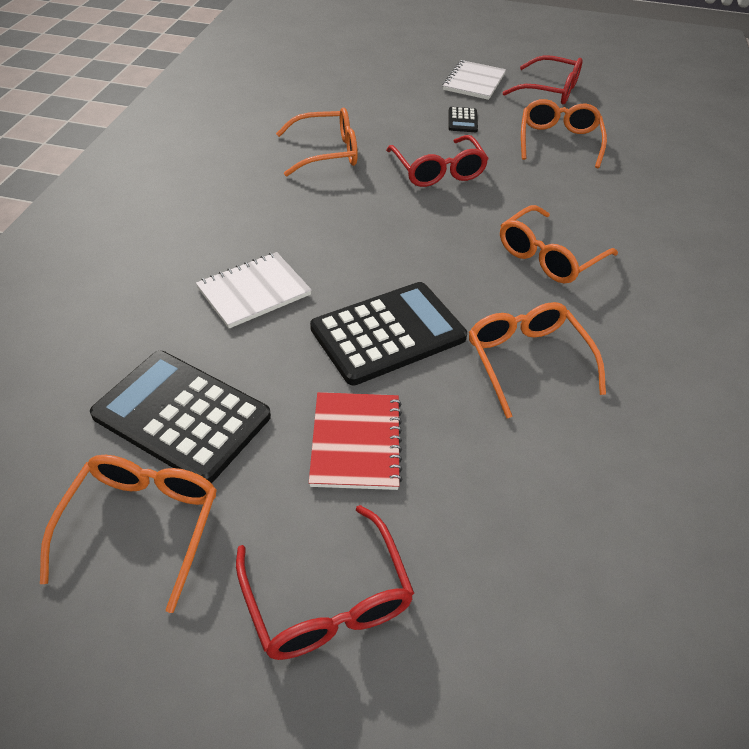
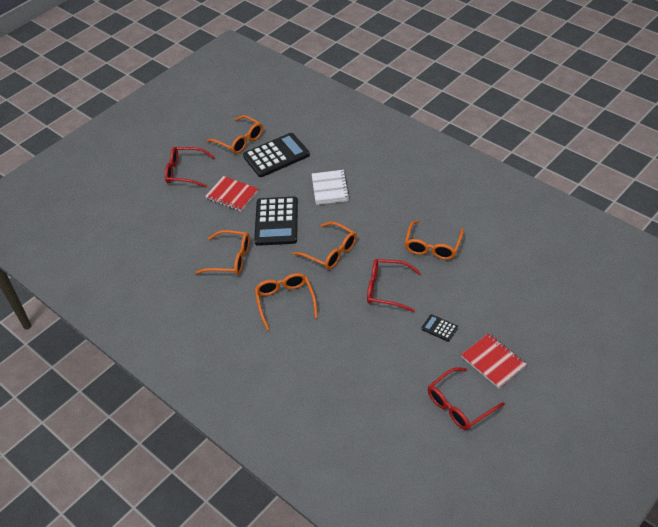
camera: 125 degrees right, 0 degrees up
white notebook [442,60,506,100] -> red notebook [461,333,527,388]
orange glasses [521,99,607,168] -> orange glasses moved to [293,222,357,269]

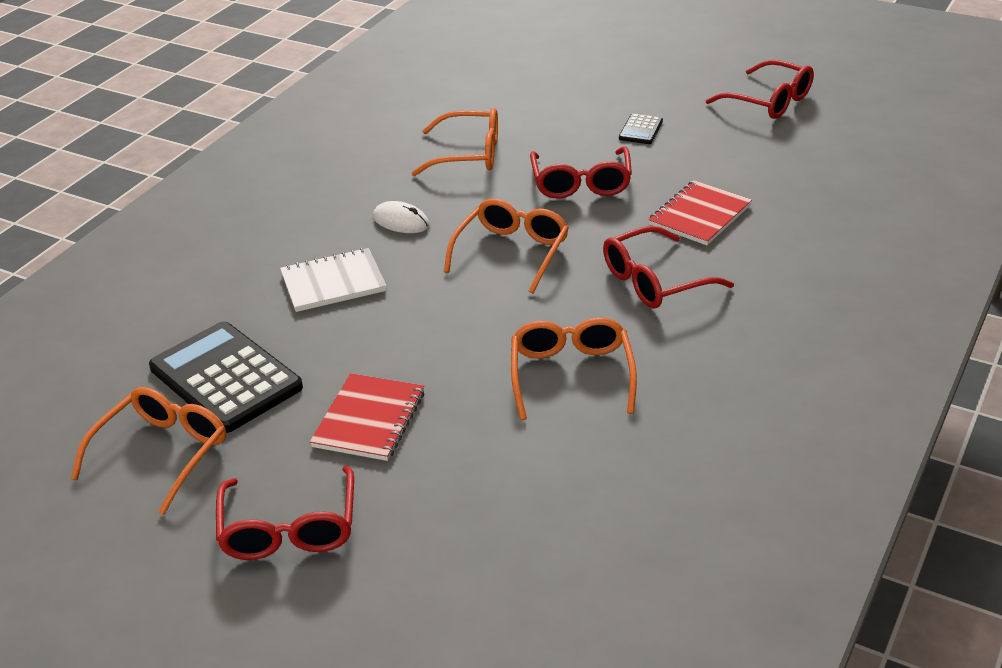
camera: 105 degrees left, 10 degrees down
black calculator [254,197,298,246] -> none
orange glasses [255,273,318,330] -> red glasses [603,226,734,309]
red notebook [461,333,527,388] -> red notebook moved to [648,180,752,245]
none -> white mouse [373,201,429,233]

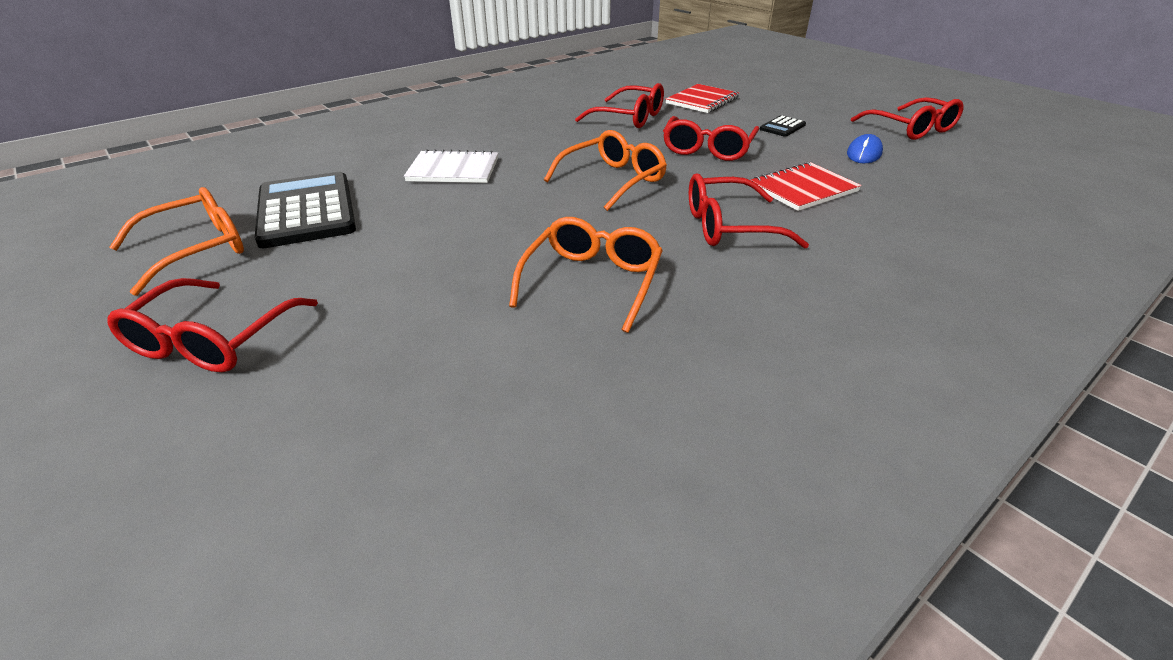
camera: 20 degrees right, 0 degrees up
red notebook [310,373,424,461] -> red notebook moved to [666,84,739,113]
white mouse [373,201,429,233] -> none
orange glasses [412,108,498,176] -> red glasses [575,83,664,128]
none -> blue mouse [847,134,883,163]

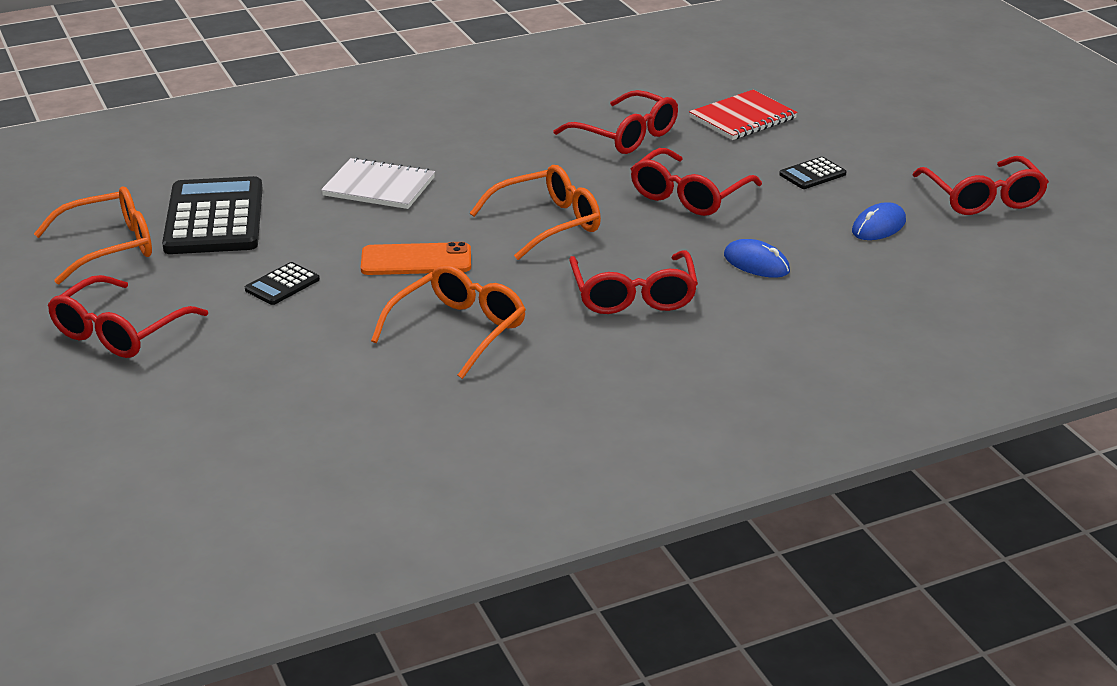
camera: 15 degrees right, 5 degrees down
red glasses [689,174,809,249] -> red glasses turned 105 degrees counterclockwise [569,250,698,314]
red notebook [751,162,862,211] -> blue mouse [724,239,790,278]
none -> black calculator [245,262,320,305]
none -> orange phone [361,242,471,275]

